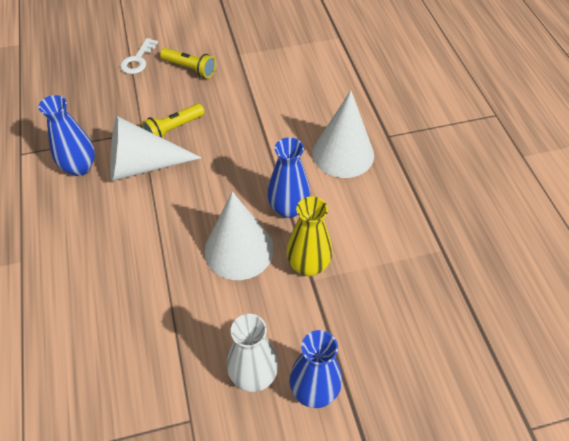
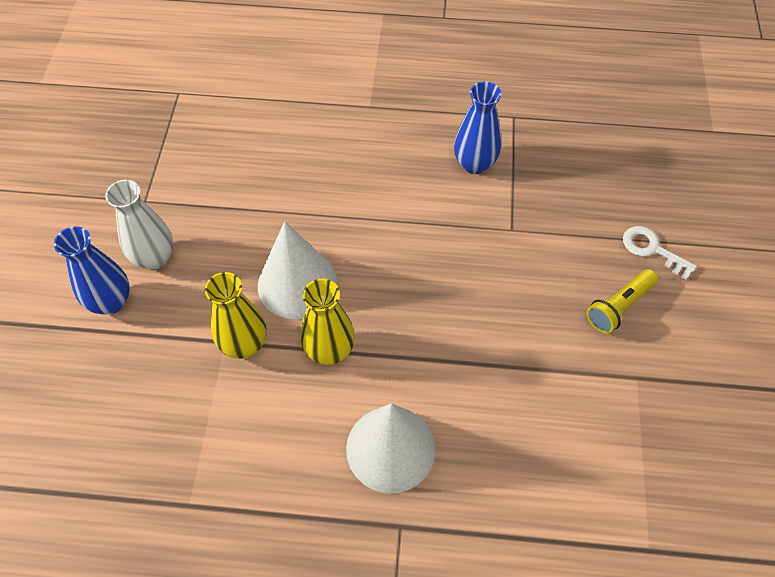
camera: 110 degrees right, 5 degrees up
white cone [110,116,202,181] -> none
yellow flashlight [142,103,204,138] -> none
blue vase [267,137,310,218] -> yellow vase [301,279,355,365]

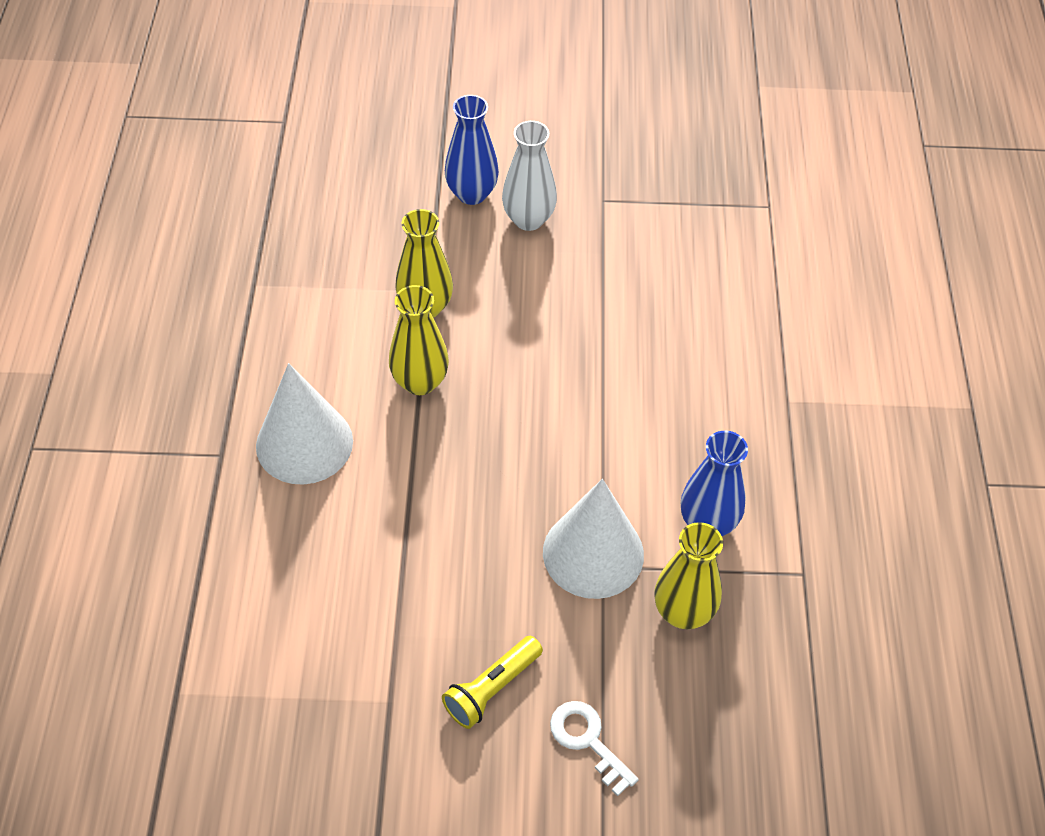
camera: 85 degrees right, 5 degrees down
white cone [258,221,337,319] -> white cone moved to [543,479,644,599]
yellow flashlight [586,269,658,334] -> yellow flashlight turned 90 degrees counterclockwise [442,636,543,729]
white key [623,226,697,280] -> white key turned 75 degrees counterclockwise [550,701,639,796]
none -> yellow vase [654,522,723,629]

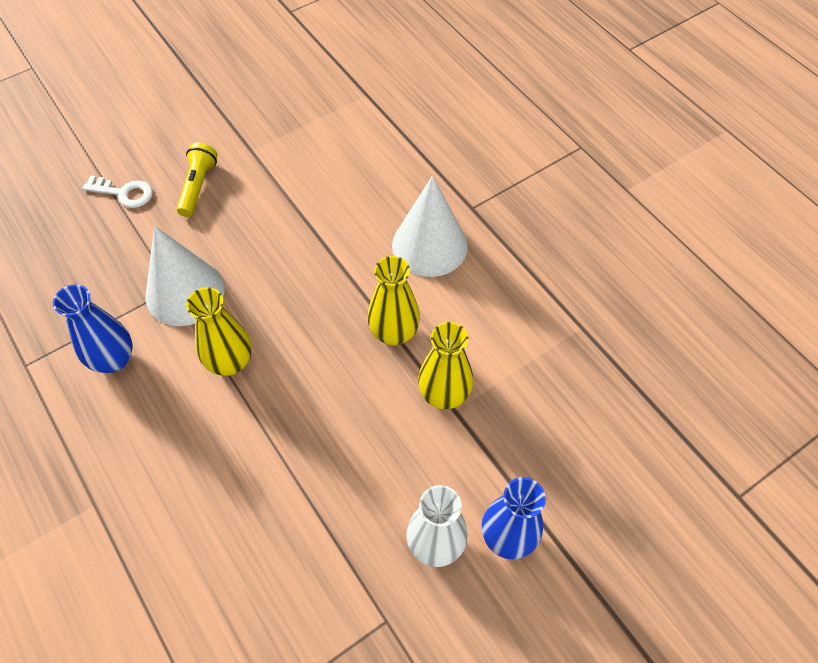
camera: 145 degrees right, 5 degrees up
yellow vase [654,522,723,629] -> yellow vase moved to [186,287,252,376]

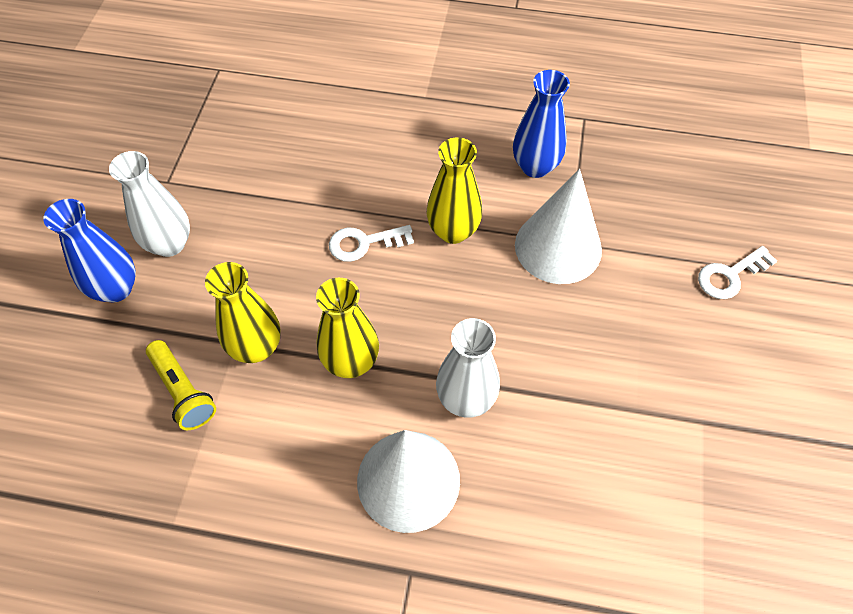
camera: 135 degrees right, 0 degrees up
yellow flashlight [176,142,218,217] -> yellow flashlight moved to [146,340,216,430]
none -> white key [329,225,414,262]
none -> white vase [436,318,500,418]

